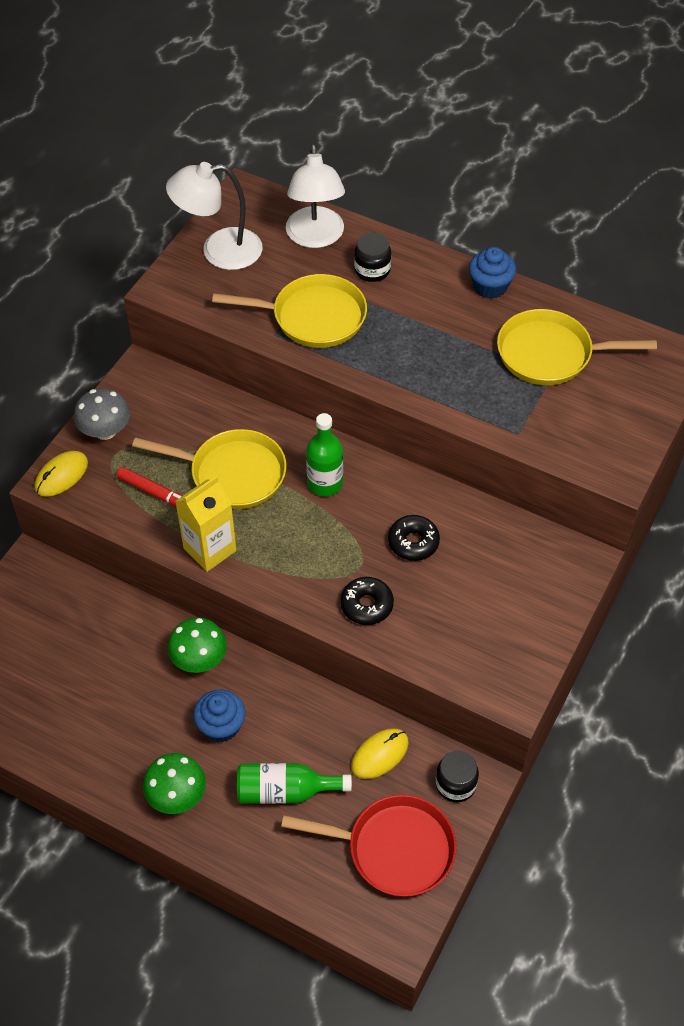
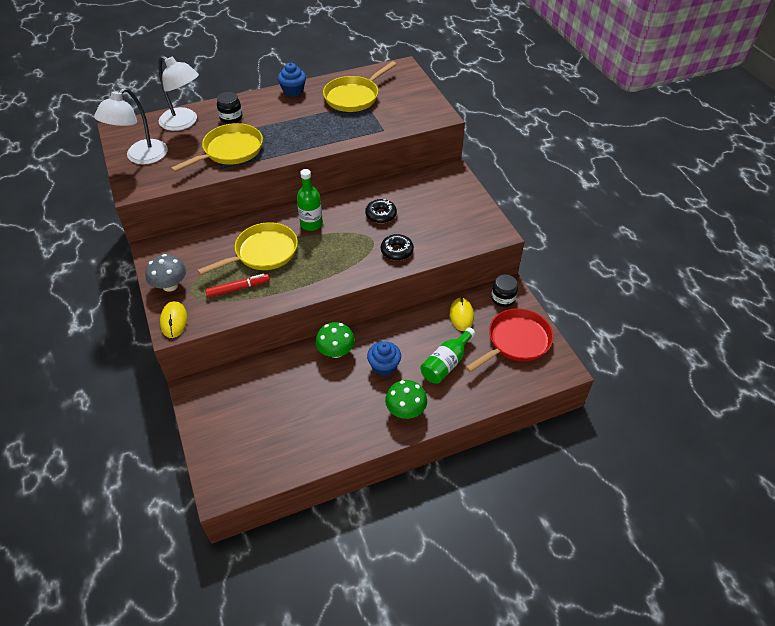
camera: 50 degrees left, 5 degrees down
yellow carton [175,476,237,572] -> none

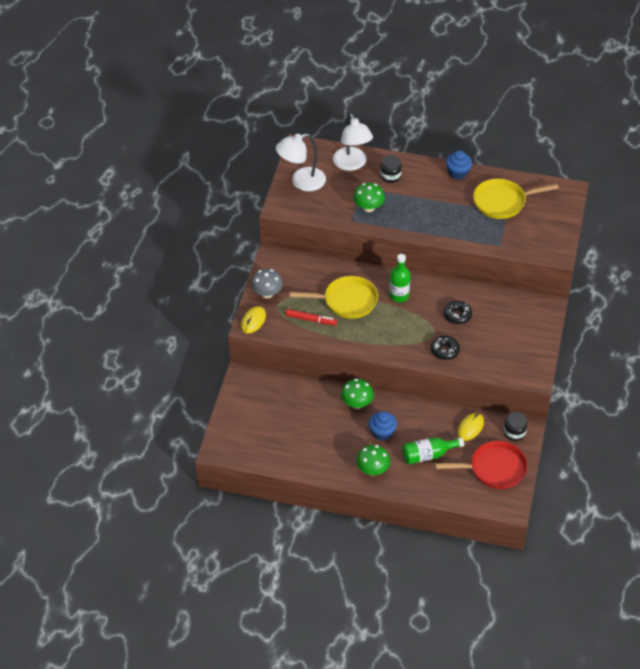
camera: 35 degrees right, 0 degrees up
yellow pan [171,123,263,172] -> green mushroom [353,183,385,212]

